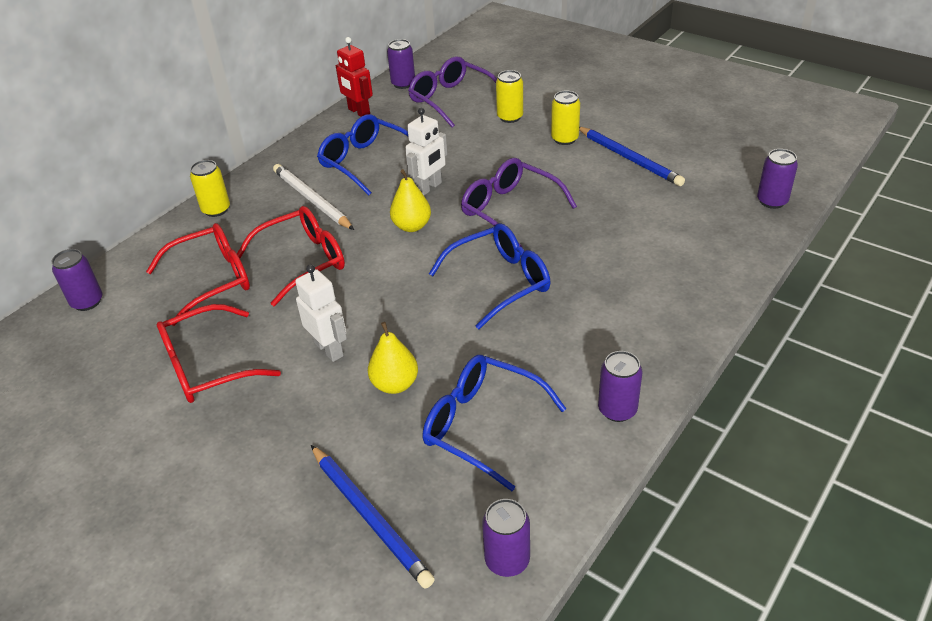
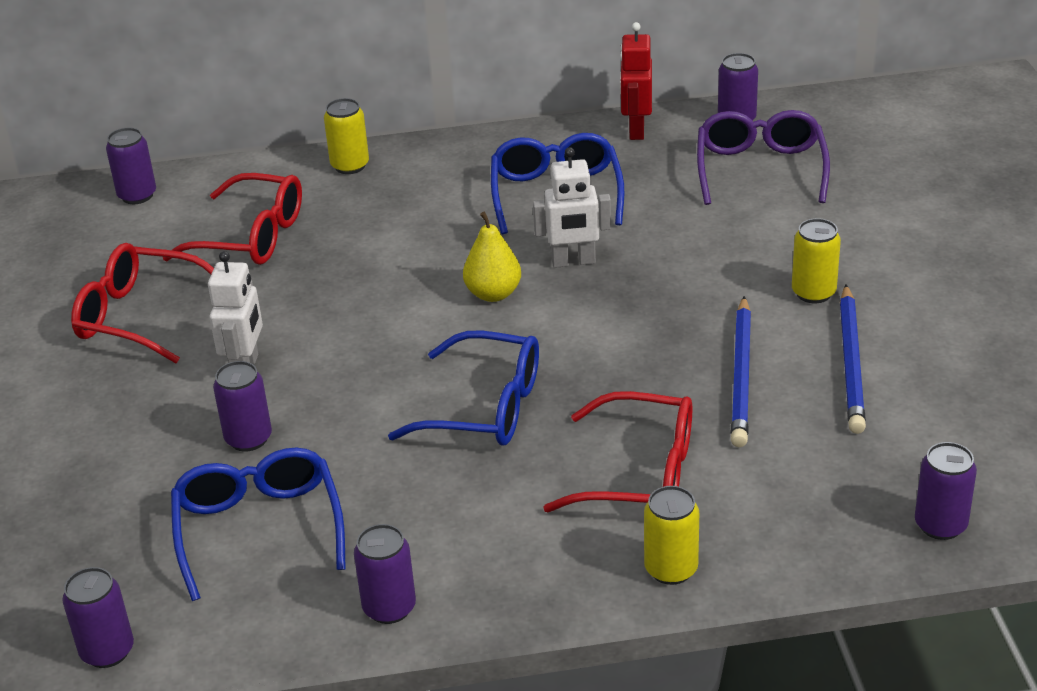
camera: 45 degrees right, 5 degrees down
red glasses [237,206,345,306] -> red glasses moved to [543,391,692,512]
white pencil [273,164,354,230] -> none
blue pencil [311,445,435,589] -> blue pencil moved to [731,296,751,447]
yellow pear [368,322,418,394] -> purple can [213,361,272,452]
purple glasses [461,158,577,247] -> none
yellow can [496,70,523,123] -> yellow can moved to [644,486,699,585]

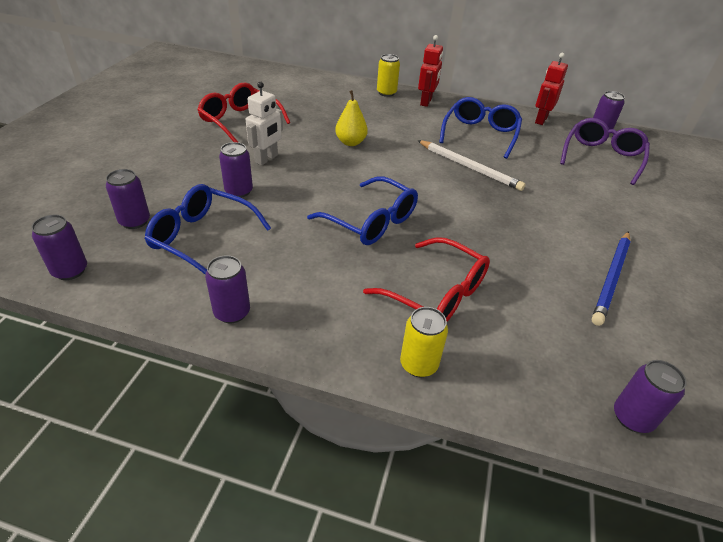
camera: 20 degrees right, 5 degrees up
purple can [106,128,156,204] -> purple can moved to [106,169,150,229]
red glasses [163,173,302,265] -> none
blue glasses [171,448,346,601] -> blue glasses turned 75 degrees counterclockwise [145,184,271,274]
yellow pear [463,212,521,302] -> yellow pear moved to [335,90,368,146]
white robot [533,147,611,268] -> white pencil [417,140,525,191]
blue pencil [731,296,751,447] -> none
yellow can [792,218,841,303] -> none
none -> red robot [418,35,443,107]

